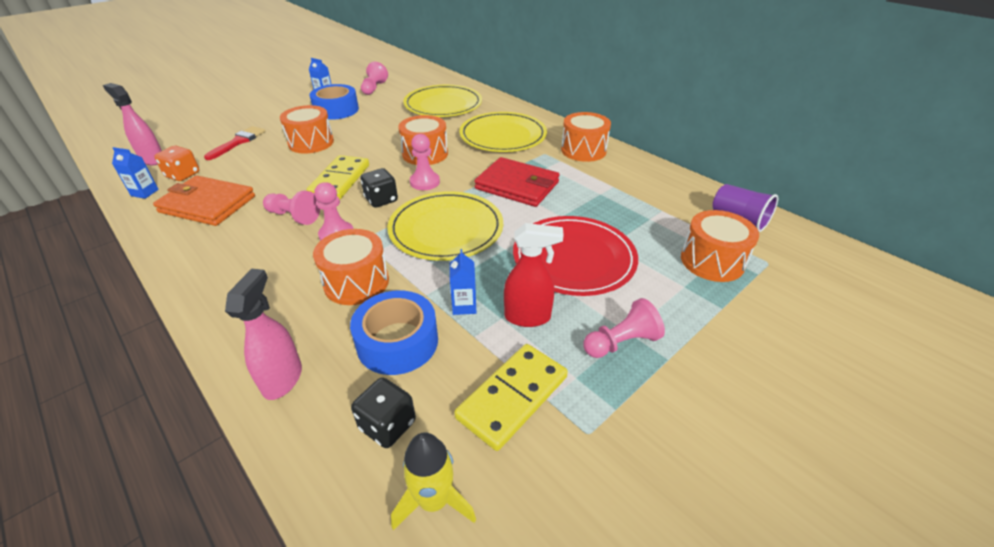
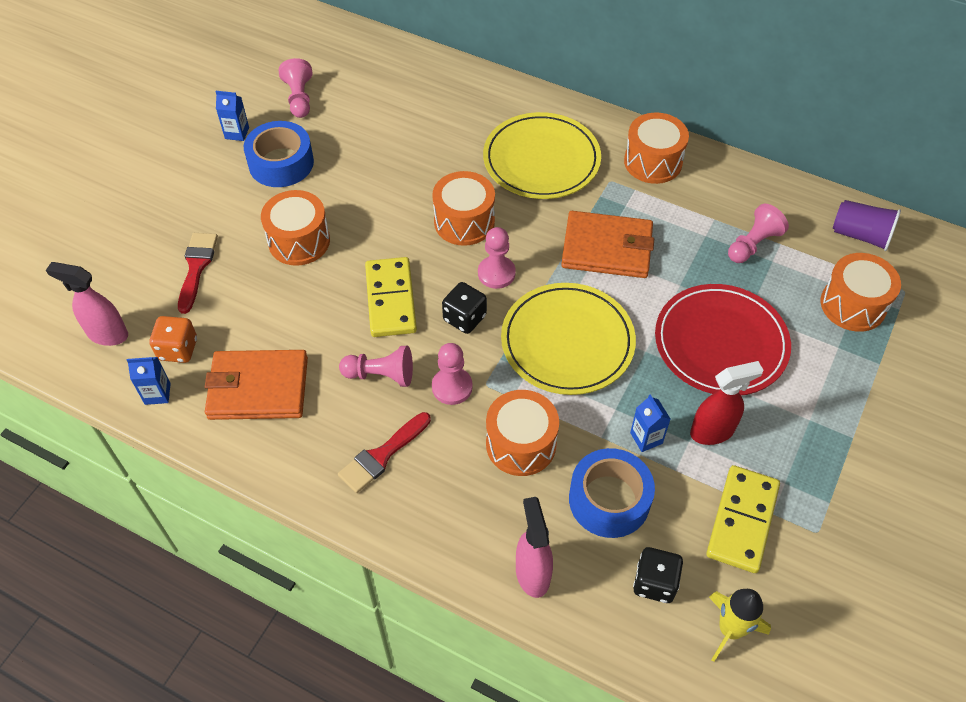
camera: 20 degrees left, 15 degrees up
yellow plate [403,85,482,117] -> none
red wallet [474,157,560,207] -> orange wallet [561,211,654,278]
pink pawn [584,298,665,358] -> pink pawn moved to [728,204,789,263]
none -> red brush [338,412,431,493]

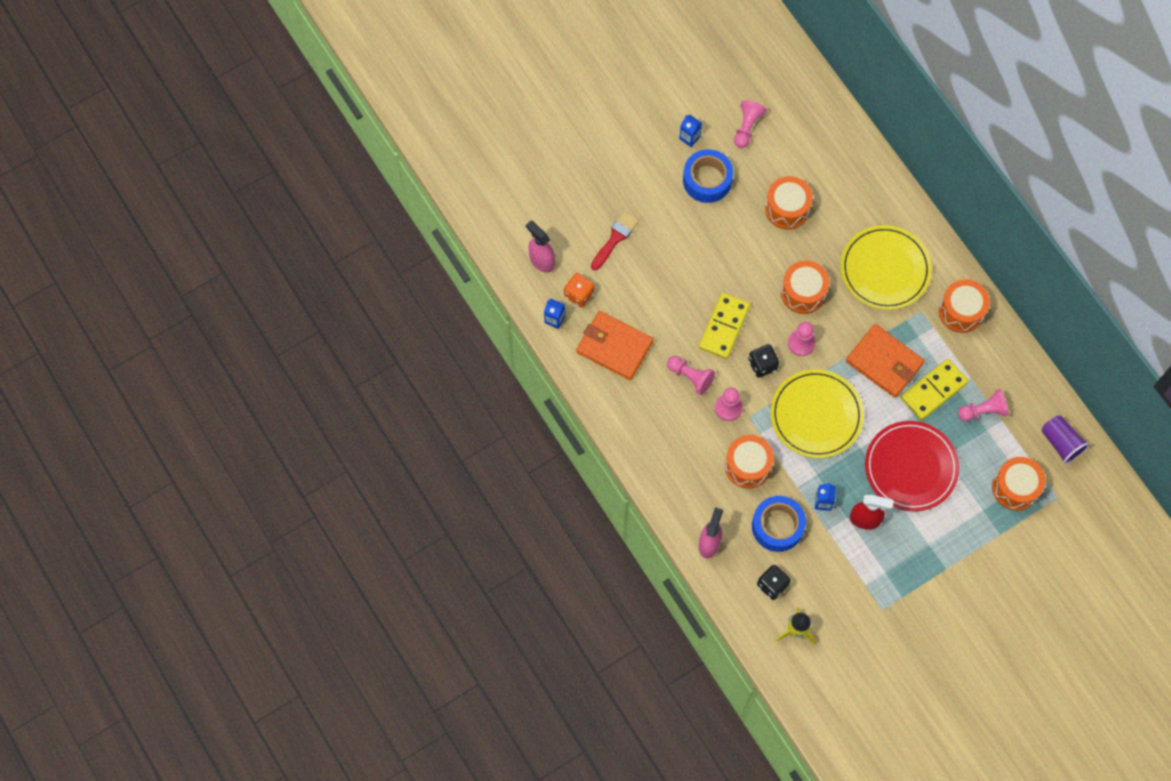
camera: 30 degrees right, 15 degrees up
orange drum [261,190,330,266] -> orange drum moved to [765,176,813,229]
red brush [338,412,431,493] -> none
yellow domino [706,465,780,573] -> yellow domino moved to [901,359,969,420]

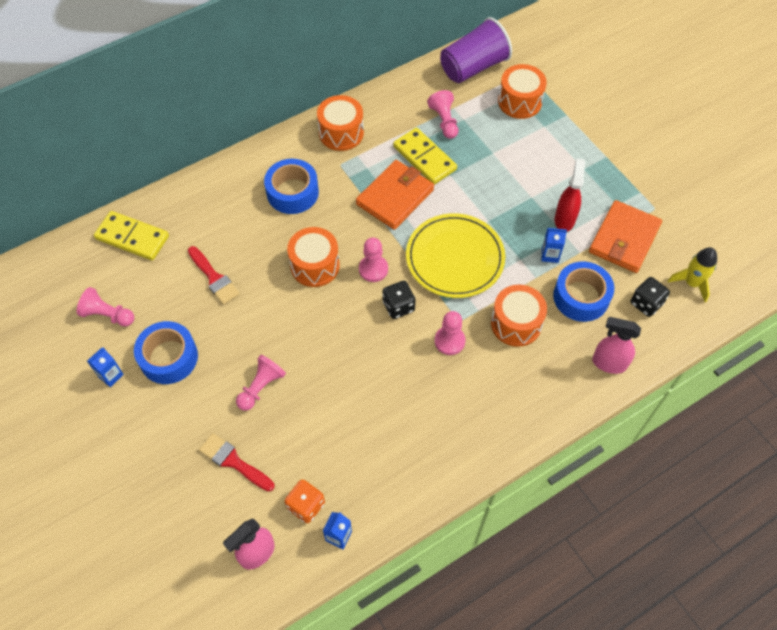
camera: 90 degrees left, 10 degrees down
orange wallet [576,311,653,380] -> orange wallet moved to [589,200,662,273]
pink pawn [667,356,715,395] -> pink pawn moved to [236,355,286,411]
yellow domino [699,293,750,359] -> yellow domino moved to [94,211,169,260]
orange drum [765,176,813,229] -> red brush [188,246,240,305]
yellow plate [841,225,932,310] -> blue tape [264,159,319,214]
red plate [865,421,959,512] -> none
purple cup [1042,416,1090,464] -> purple cup [440,17,512,83], size x1.56

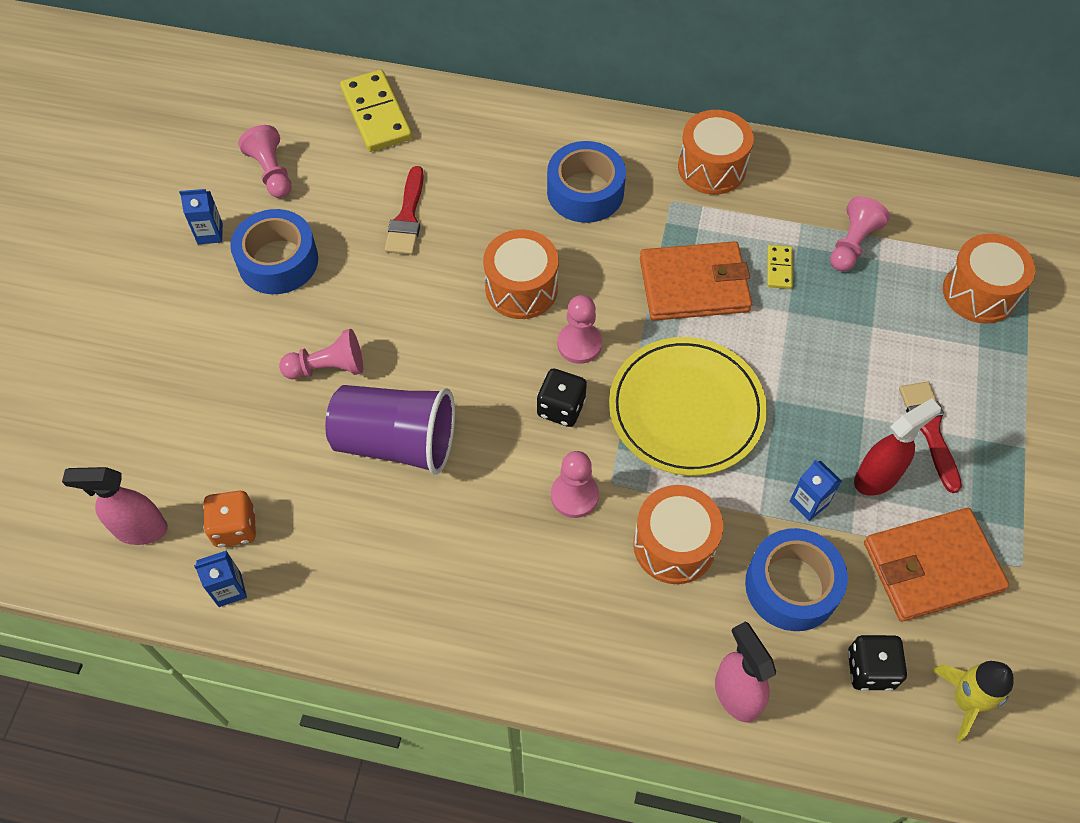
camera: 45 degrees right, 0 degrees up
red brush [199,433,274,492] -> red brush moved to [899,381,962,493]
yellow domino [393,128,457,185] -> yellow domino [767,245,793,289], size x0.49
purple cup [440,17,512,83] -> purple cup moved to [325,385,455,475]

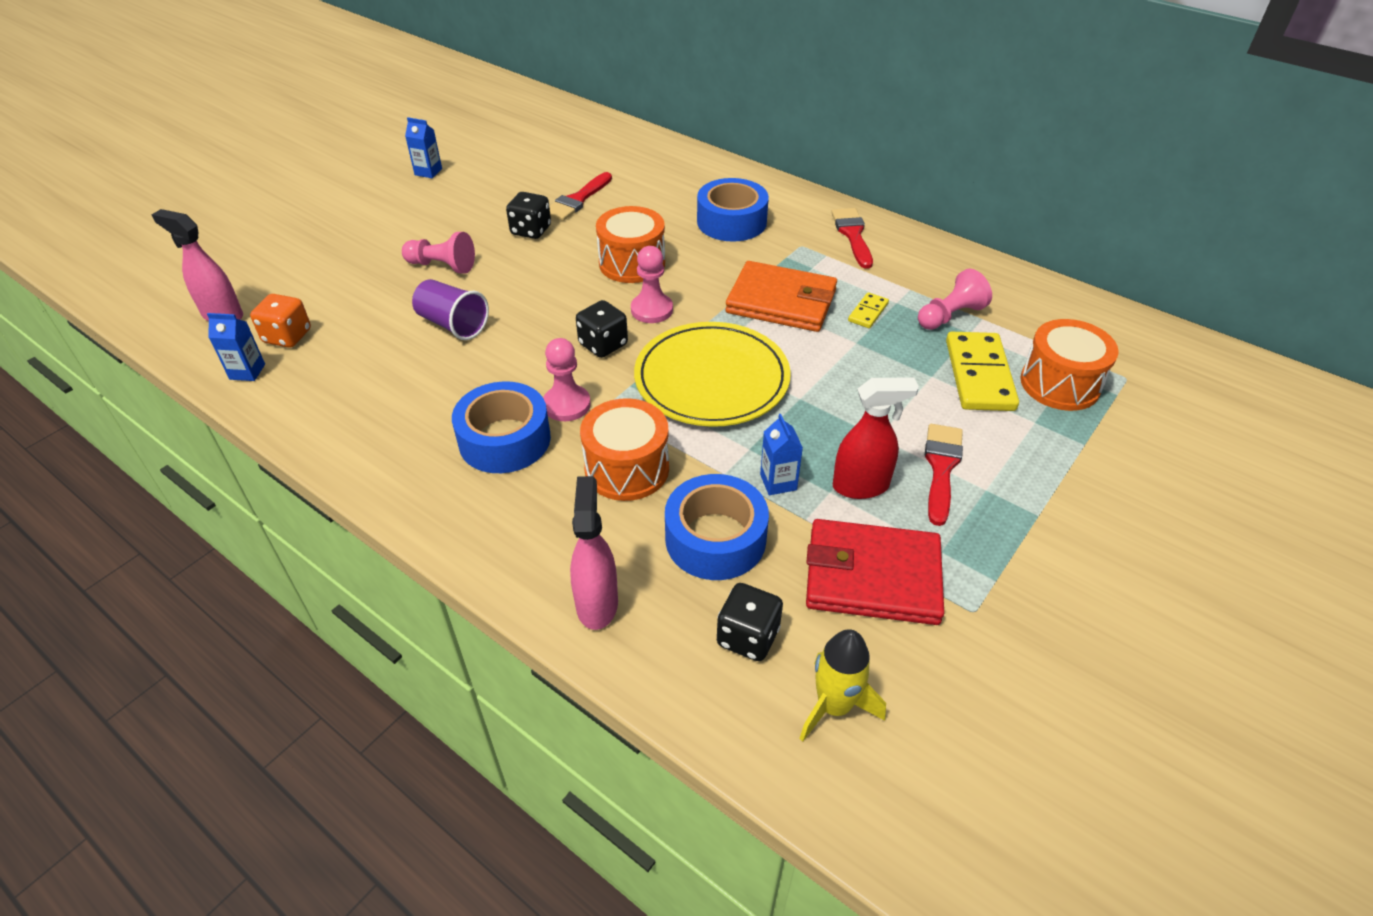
camera: 25 degrees right, 15 degrees down
blue tape [230,209,318,294] -> blue tape moved to [452,381,551,473]
pink pawn [238,125,292,198] -> none
purple cup [325,385,455,475] -> purple cup [412,279,489,340], size x0.64
yellow domino [340,70,412,152] -> yellow domino moved to [946,332,1019,411]
orange drum [678,110,754,195] -> red brush [831,208,873,269]
orange wallet [864,508,1009,621] -> red wallet [806,519,944,625]
none -> black dice [506,192,551,239]

